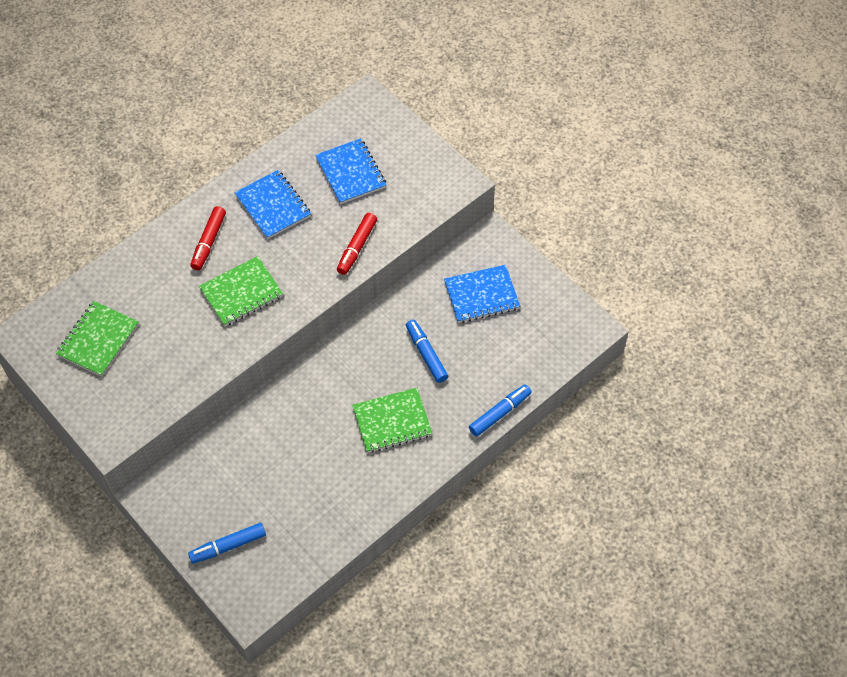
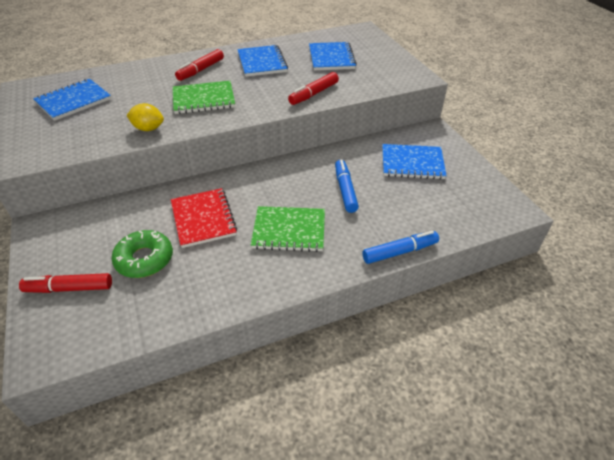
camera: 20 degrees right, 15 degrees down
green notebook [56,301,139,377] -> blue notebook [33,79,111,121]
blue marker [188,523,266,564] -> red marker [19,273,112,293]
none -> green donut [112,230,173,278]
none -> yellow lemon [126,103,164,131]
none -> red notebook [171,188,237,248]

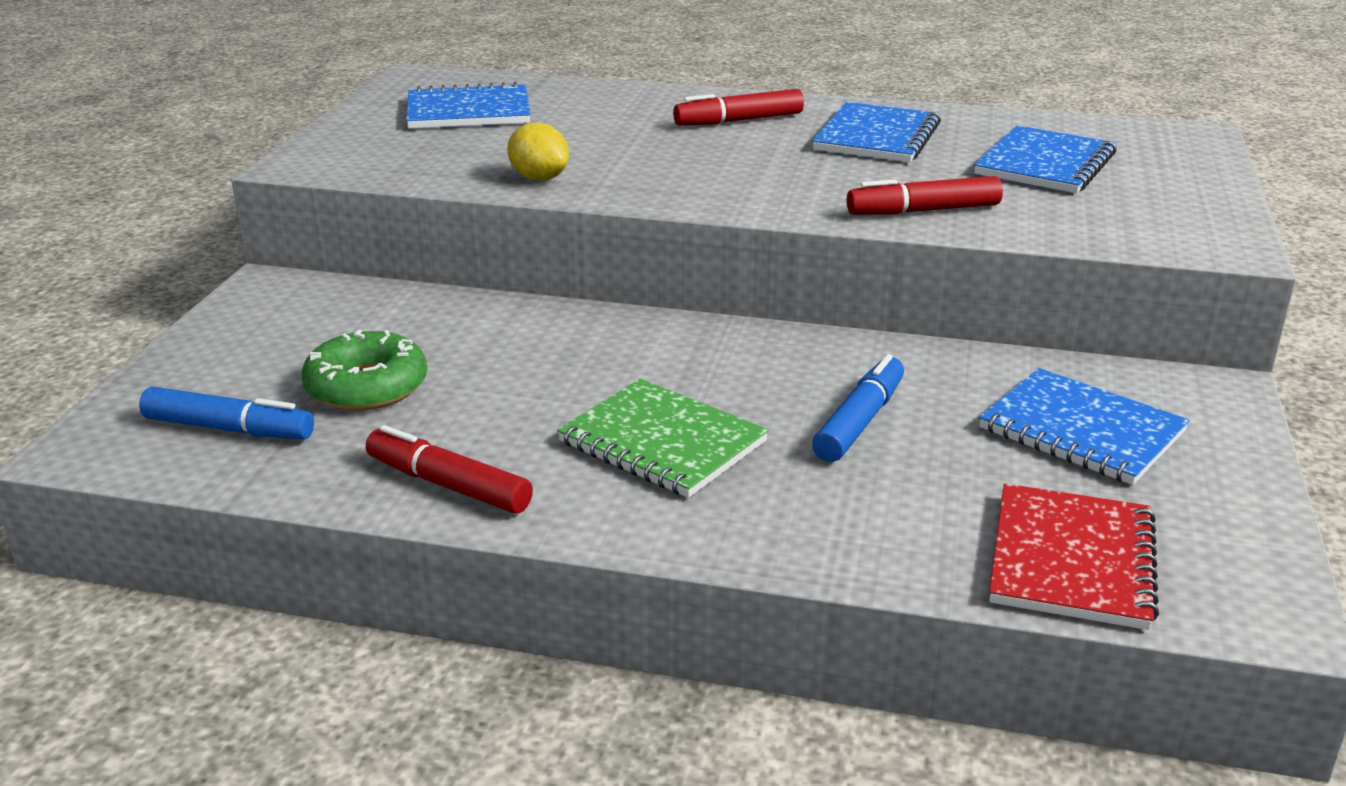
camera: 35 degrees right, 15 degrees down
red marker [19,273,112,293] -> red marker moved to [366,425,533,514]
red notebook [171,188,237,248] -> red notebook moved to [989,484,1159,630]
green notebook [173,81,235,114] -> none
blue marker [363,231,439,264] -> blue marker moved to [139,386,314,440]

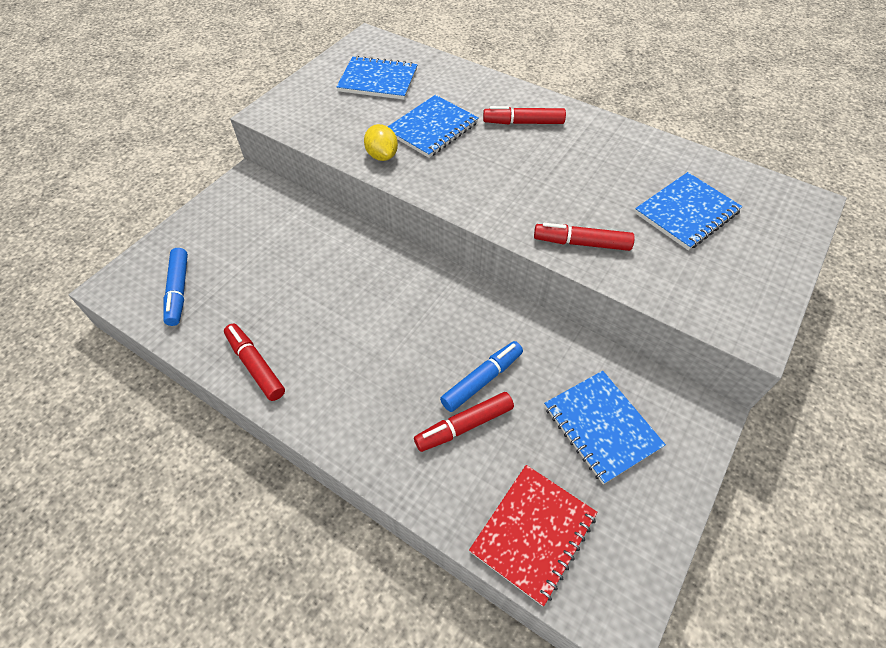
camera: 20 degrees right, 25 degrees up
blue marker [139,386,314,440] -> blue marker turned 45 degrees clockwise [163,248,188,326]
green donut [302,330,427,411] -> none
green notebook [557,379,769,498] -> none
blue notebook [812,102,941,162] -> blue notebook moved to [388,95,479,158]
none -> red marker [414,392,514,452]

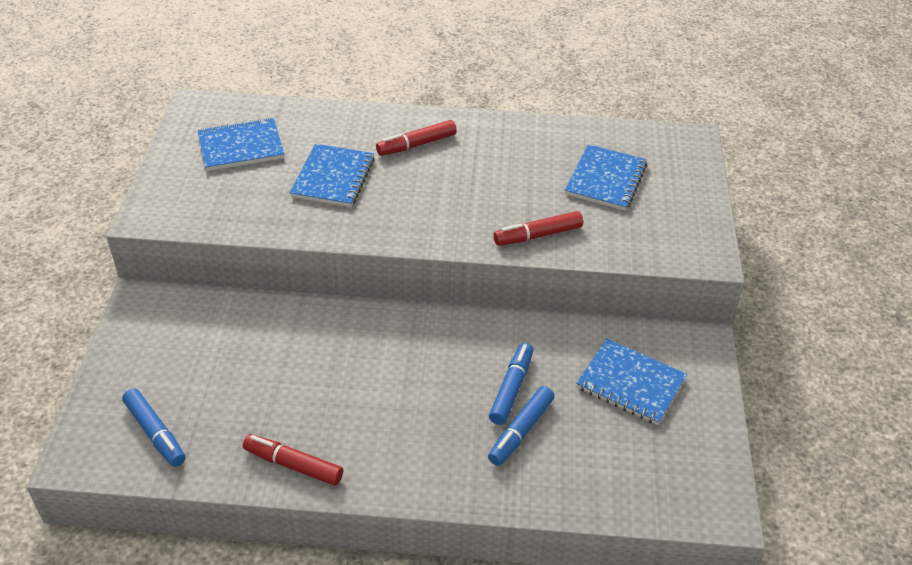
camera: 30 degrees left, 10 degrees down
yellow lemon [364,124,398,161] -> none
red marker [414,392,514,452] -> blue marker [488,386,555,466]
red notebook [469,465,597,606] -> none

